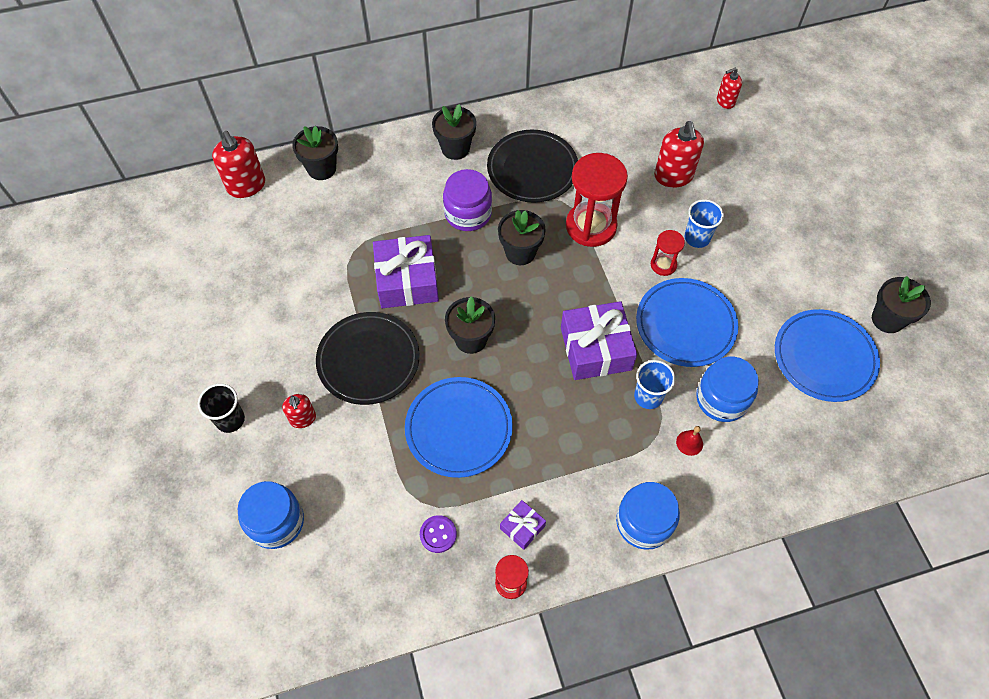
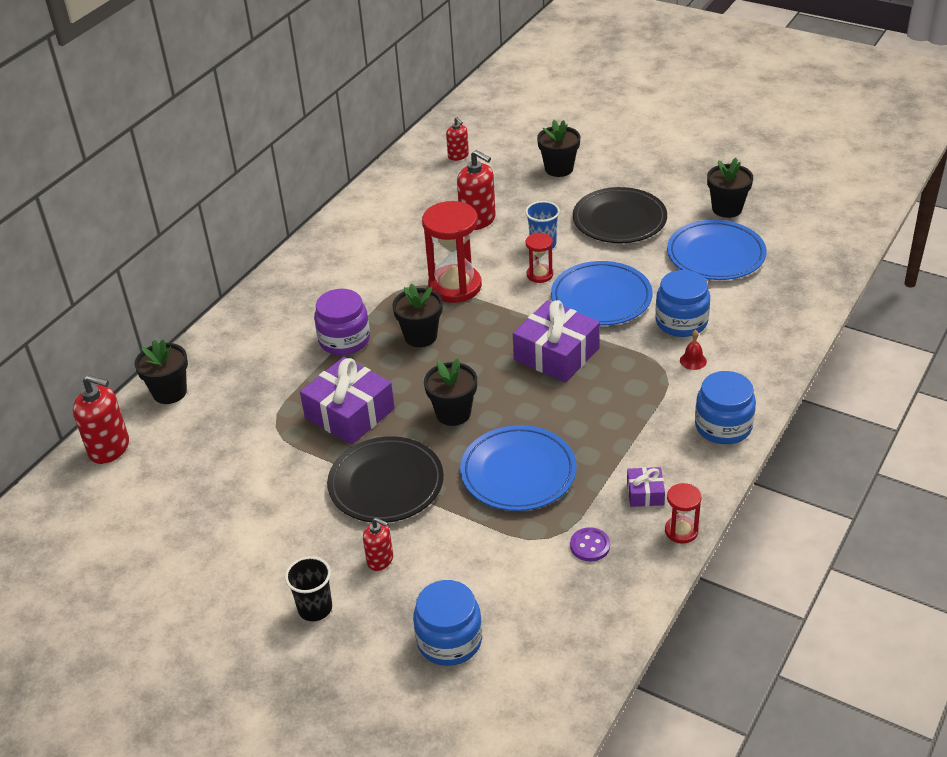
camera: 40 degrees left, 20 degrees down
black flower pot [432,104,476,160] -> black flower pot moved to [537,120,580,177]
black plate [487,130,578,203] -> black plate moved to [573,187,667,243]
blue cup [634,360,675,409] -> none
red soap dispenser [717,68,742,109] -> red soap dispenser turned 60 degrees counterclockwise [446,117,469,161]

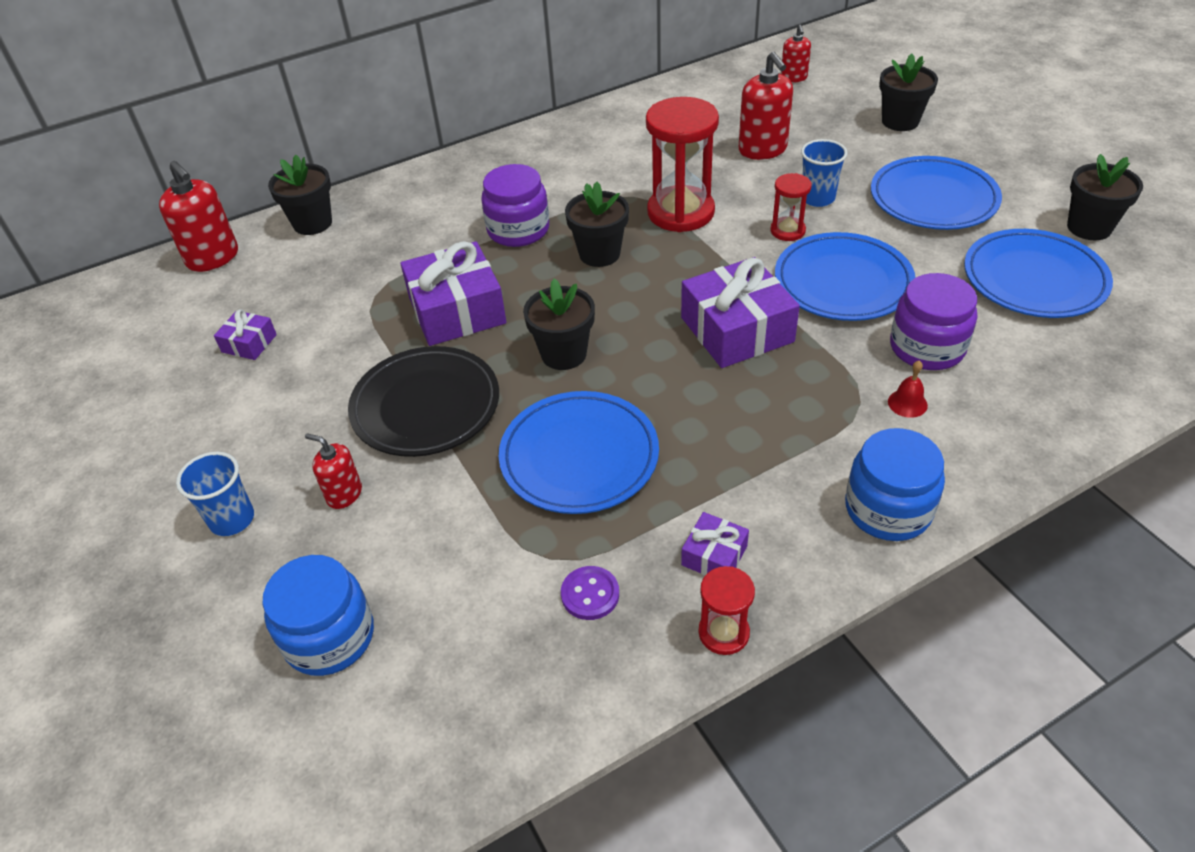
camera: 30 degrees right, 5 degrees up
black cup [285,556,332,621] -> blue cup [176,452,254,536]
red soap dispenser [363,518,393,571] -> red soap dispenser turned 150 degrees clockwise [305,433,362,509]
black plate [573,187,667,243] -> blue plate [871,156,1002,230]
blue jar [655,270,710,337] -> purple jar [890,273,977,370]
none -> purple gift [214,309,277,360]

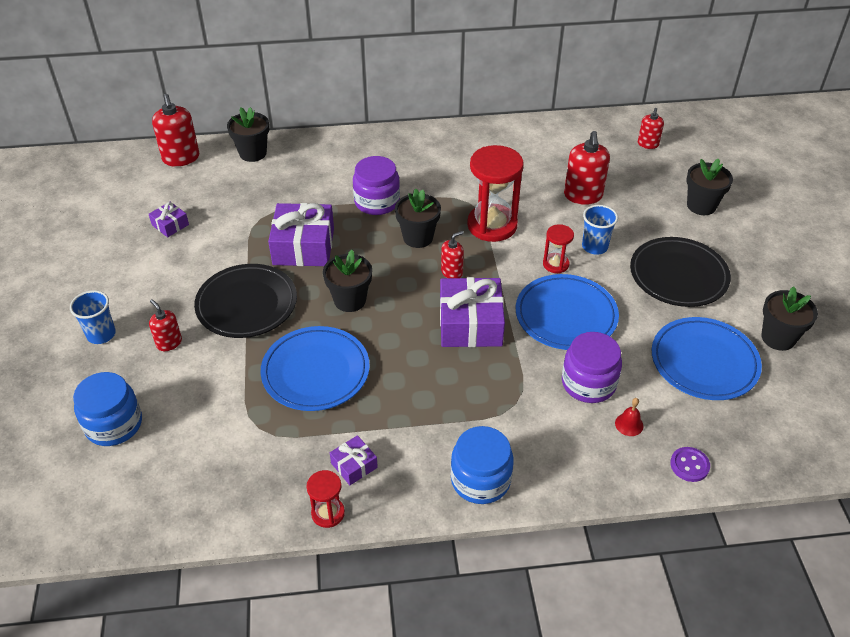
camera: 20 degrees right, 0 degrees up
purple button [561,566,619,620] -> purple button moved to [670,447,710,482]
blue plate [871,156,1002,230] -> black plate [630,237,731,307]
red bell [888,361,928,418] -> red bell moved to [615,398,643,436]
none -> red soap dispenser [441,231,464,278]

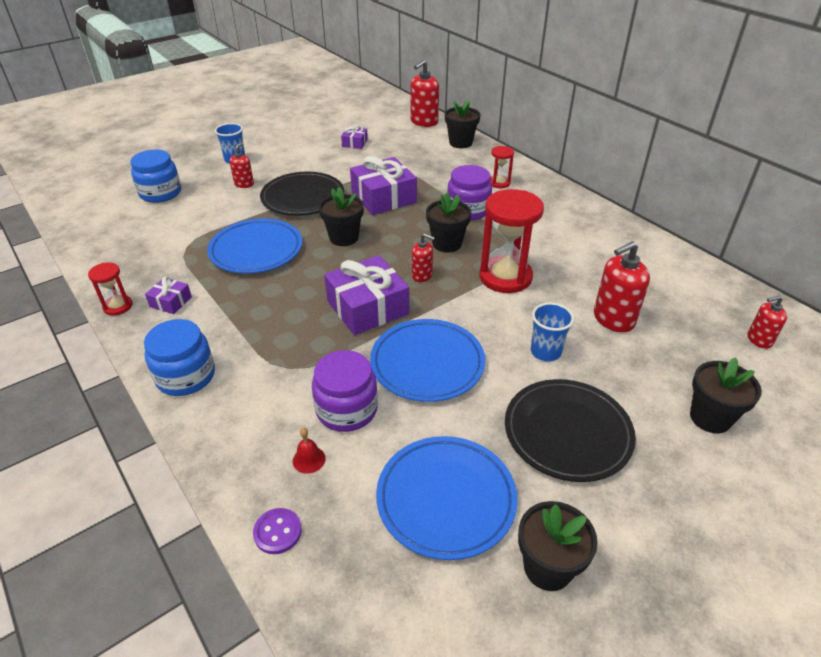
camera: 60 degrees right, 5 degrees down
red hourglass [543,224,574,273] -> red hourglass moved to [490,146,514,188]

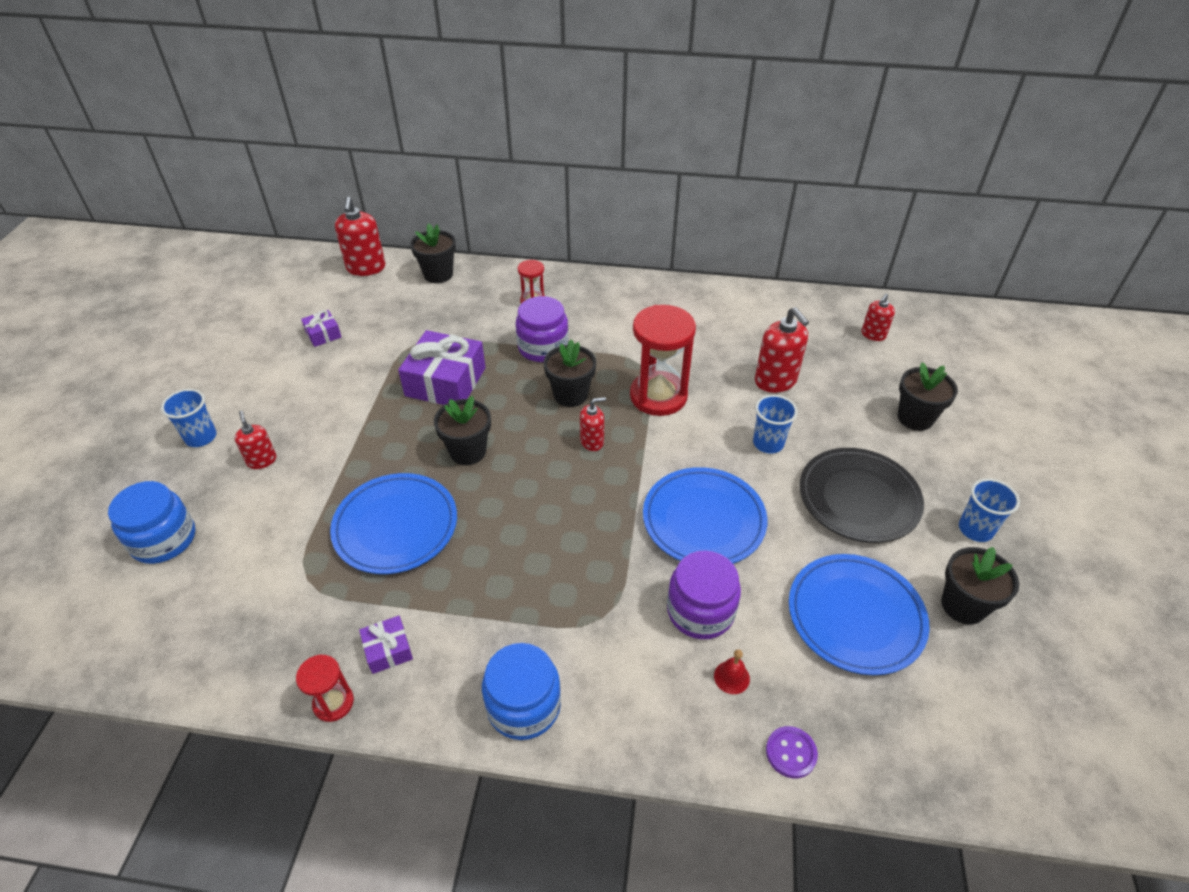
camera: 45 degrees left, 5 degrees up
black plate [260,172,344,216] -> none
purple gift [324,255,409,335] -> none
red soap dispenser [594,241,650,333] -> red soap dispenser turned 45 degrees counterclockwise [755,307,809,393]
none -> blue cup [959,478,1020,542]

